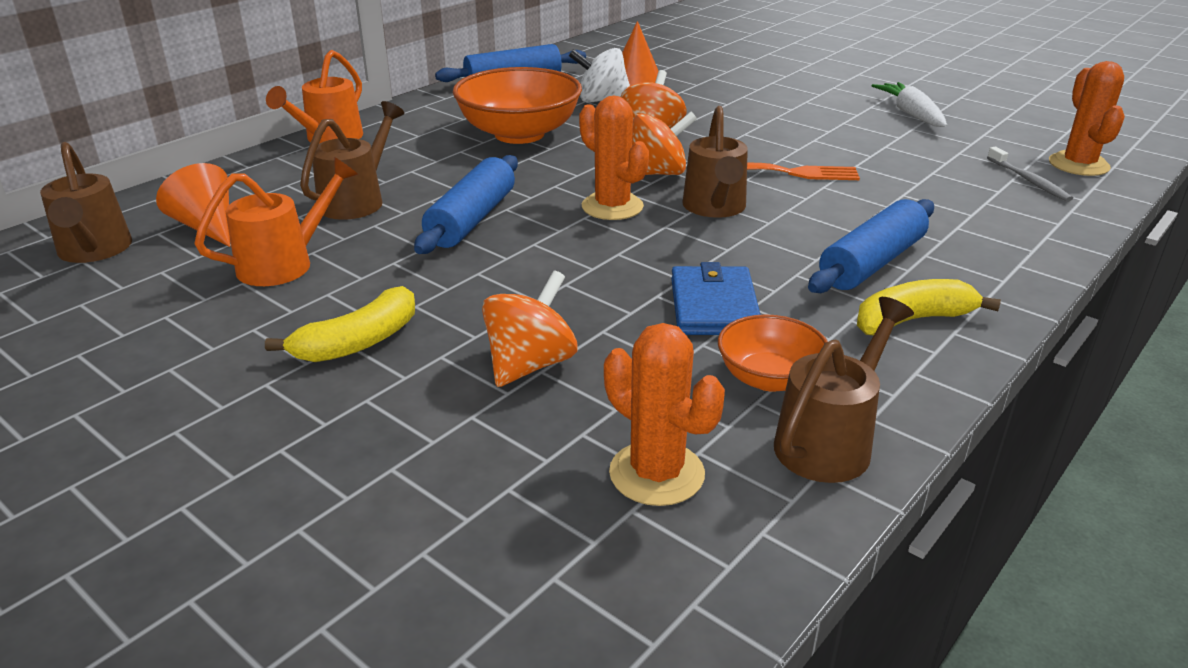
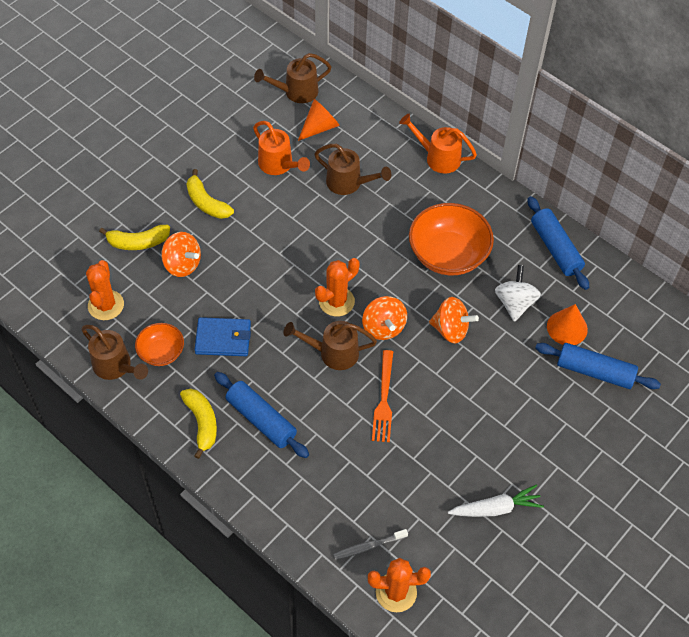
camera: 90 degrees right, 25 degrees up
blue rolling pin [414,155,518,254] -> blue rolling pin moved to [535,343,661,389]
orange cactus [604,323,725,506] -> orange cactus turned 45 degrees counterclockwise [86,260,124,320]
none -> yellow banana [99,225,170,250]

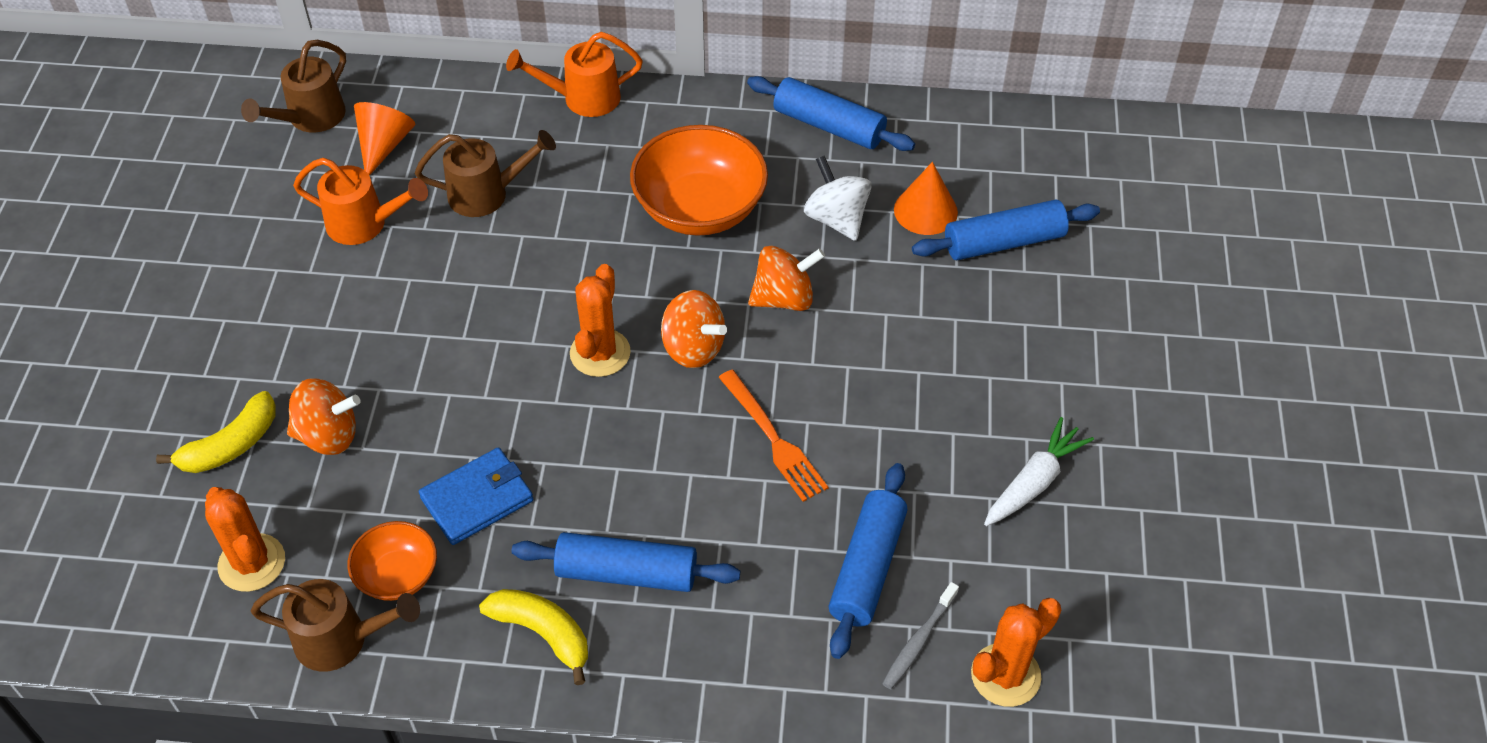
camera: 35 degrees left, 5 degrees down
yellow banana [187,169,234,219] -> none
brown watering can [283,321,377,370] -> none
none -> blue rolling pin [829,463,907,659]

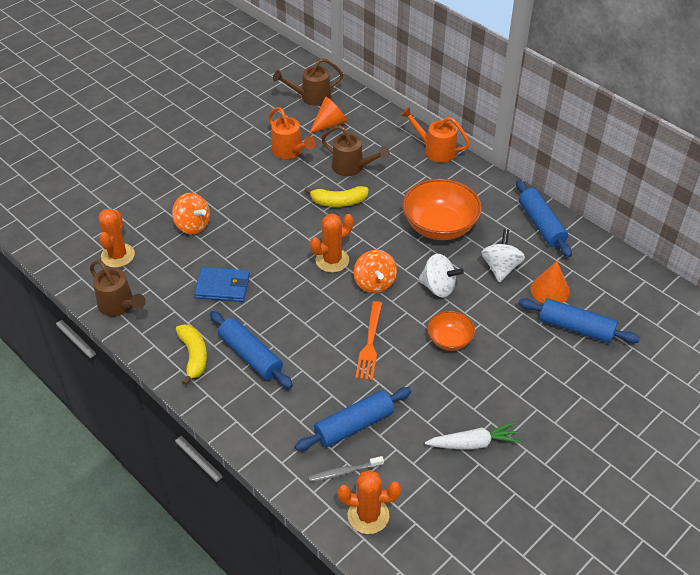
camera: 40 degrees right, 5 degrees down
yellow banana [156,391,276,473] -> yellow banana moved to [304,186,369,207]
orange bowl [347,521,437,601] -> orange bowl moved to [427,311,475,351]
orange spinning top [748,246,825,311] -> white spinning top [418,254,464,297]

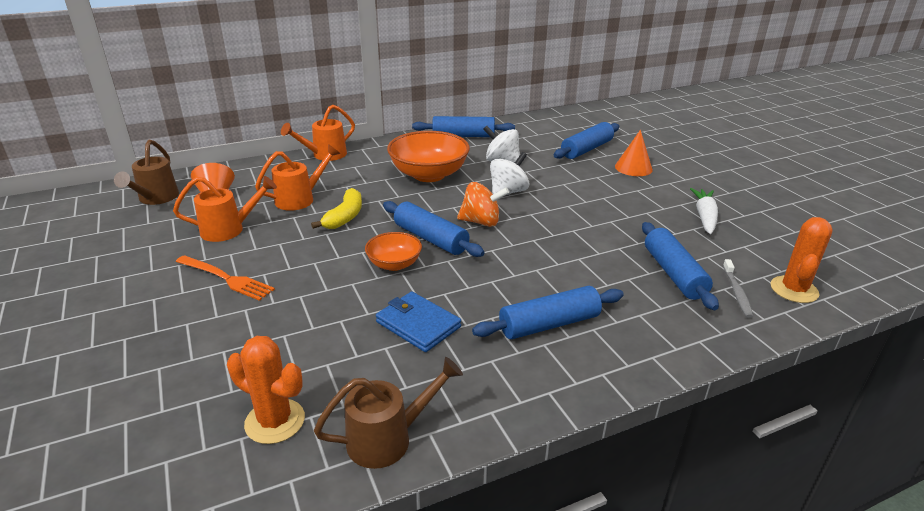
camera: 70 degrees left, 15 degrees down
orange spinning top [172,193,210,235] -> none
yellow banana [176,324,207,385] -> none
blue wallet [194,267,250,302] -> blue wallet turned 75 degrees counterclockwise [376,292,461,352]
orange cactus [310,213,353,273] -> blue rolling pin [383,201,485,257]
brown watering can [321,125,390,176] -> orange watering can [255,144,341,211]
orange fork [355,301,382,381] -> orange fork moved to [176,255,275,301]
orange bowl [427,311,475,351] -> orange bowl moved to [365,232,422,271]
orange cone [531,261,570,303] -> orange cone moved to [615,130,653,176]

